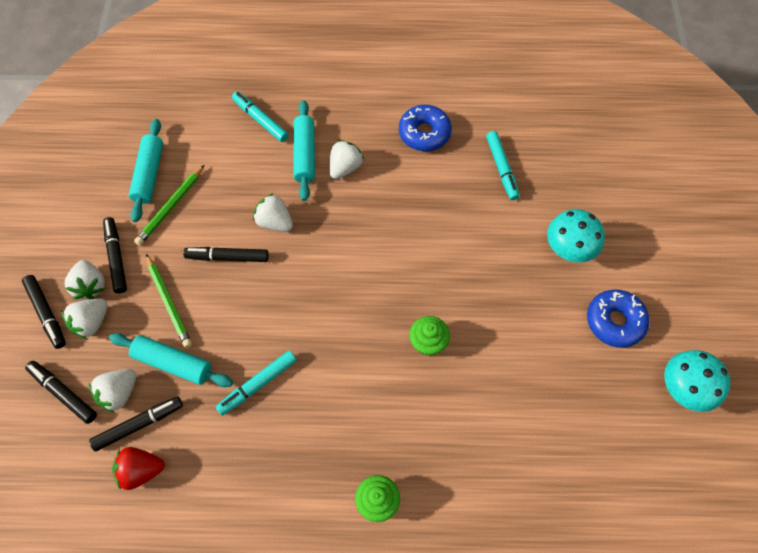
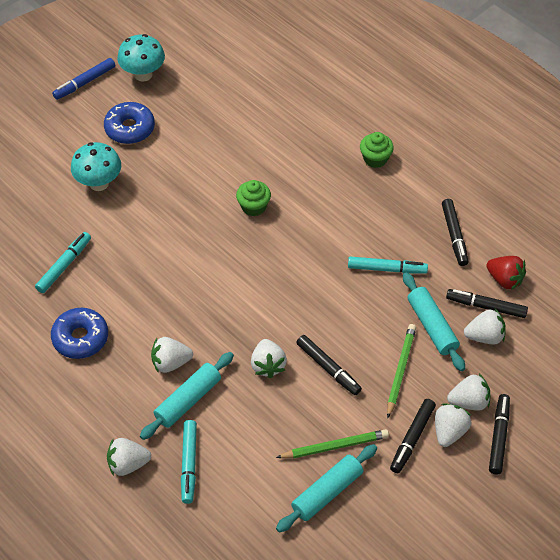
camera: 135 degrees left, 10 degrees down
black marker [25,361,97,424] -> black marker moved to [442,199,468,266]
none -> blue marker [52,58,115,100]
none -> white strawberry [107,438,151,476]

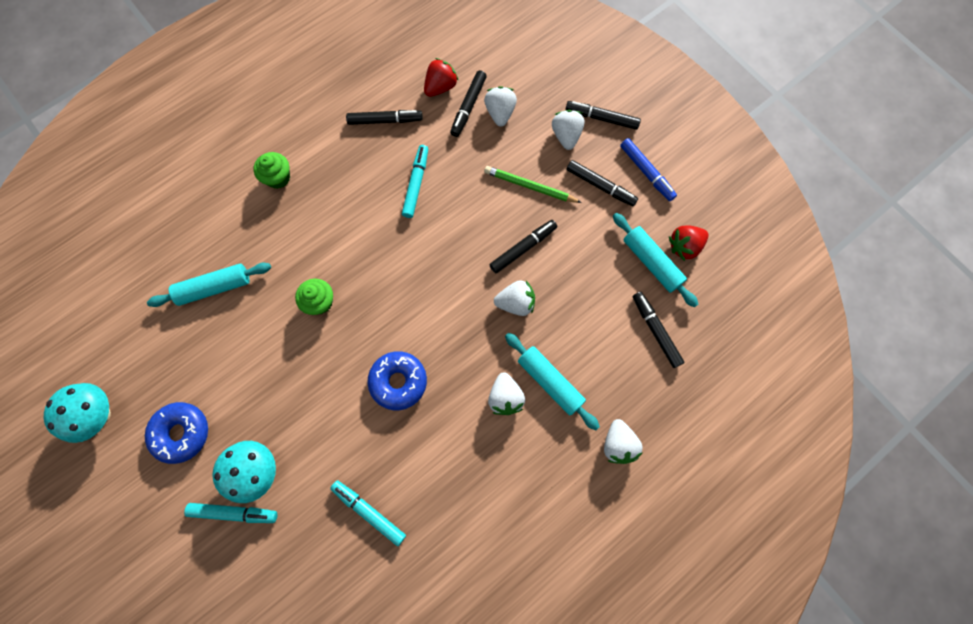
camera: 85 degrees left, 20 degrees up
blue donut [51,308,108,359] -> blue donut moved to [367,351,427,410]
blue marker [52,58,115,100] -> blue marker moved to [620,138,677,201]
turquoise marker [181,420,197,504] -> turquoise marker moved to [184,503,277,523]
green pencil [276,429,389,458] -> none
turquoise rolling pin [403,272,465,371] -> turquoise rolling pin moved to [147,262,271,307]
white strawberry [435,403,471,447] -> none
none -> black marker [633,292,685,368]
none -> red strawberry [669,225,709,261]

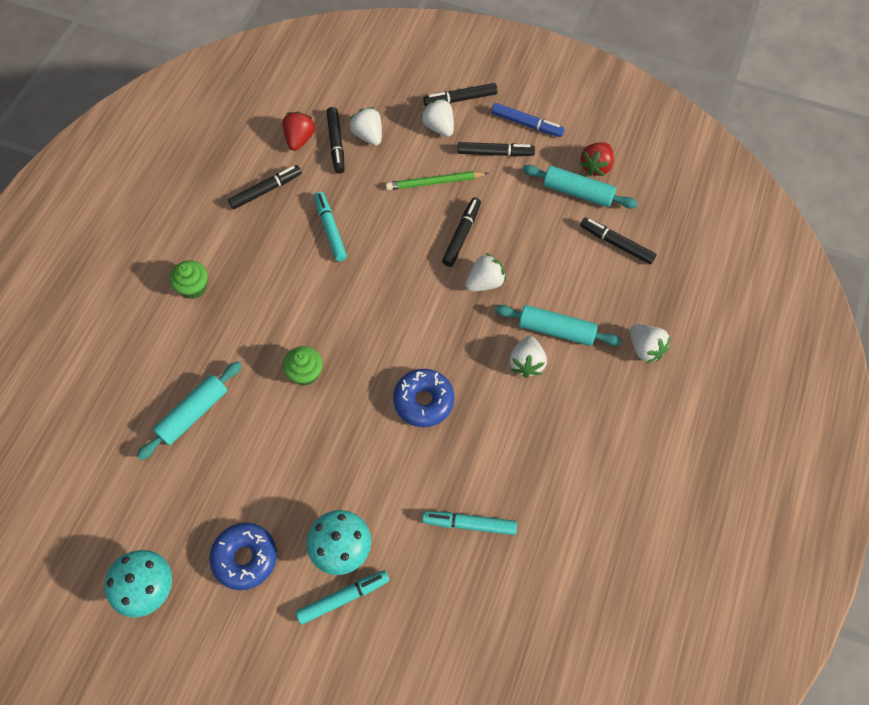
camera: 30 degrees left, 10 degrees down
white strawberry [488,372,525,415] -> white strawberry turned 45 degrees clockwise [509,336,547,378]

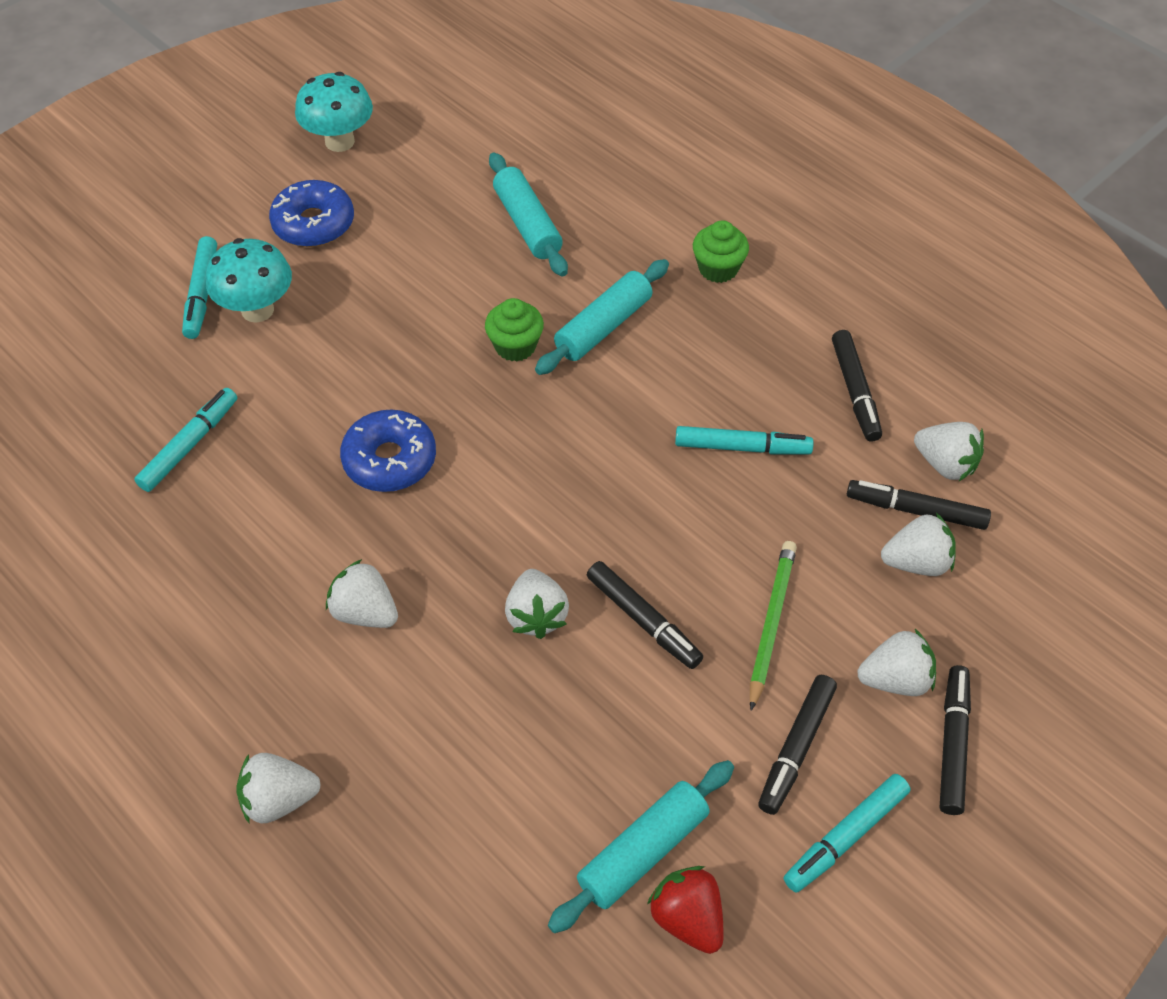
camera: 115 degrees right, 10 degrees down
red strawberry [282,111,315,151] -> white strawberry [914,422,984,481]
blue marker [491,103,564,137] -> turquoise marker [783,774,911,893]
turquoise rolling pin [495,305,622,346] -> turquoise rolling pin moved to [535,259,669,375]
black marker [580,218,657,264] -> none

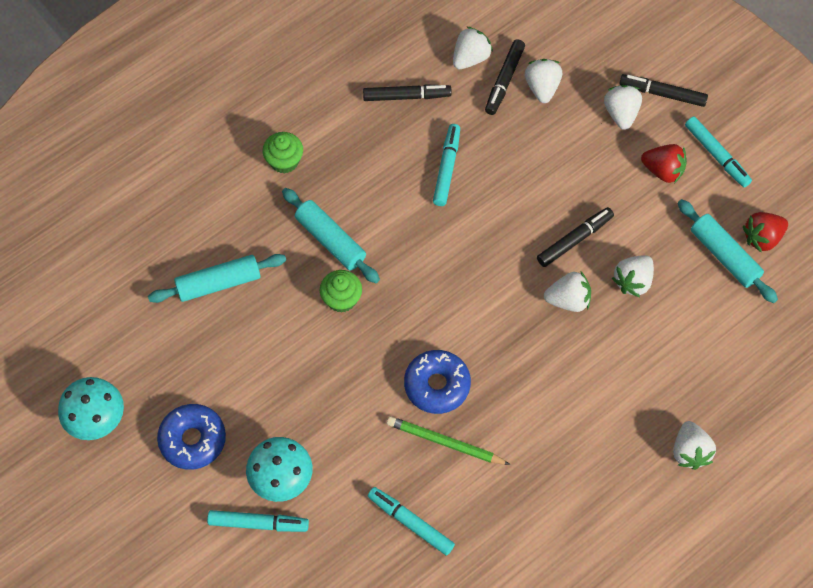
camera: 85 degrees left, 10 degrees up
white strawberry [326,559,398,628] -> white strawberry moved to [612,255,654,297]
green pencil [750,541,797,711] -> green pencil moved to [387,416,510,465]
black marker [758,675,837,815] -> red strawberry [641,144,687,184]

